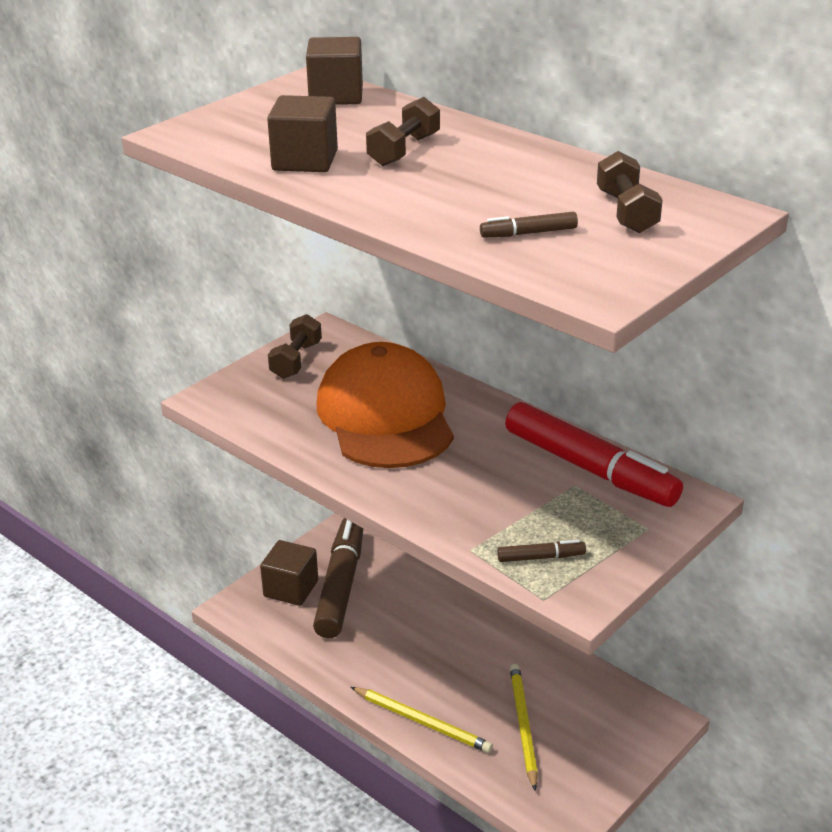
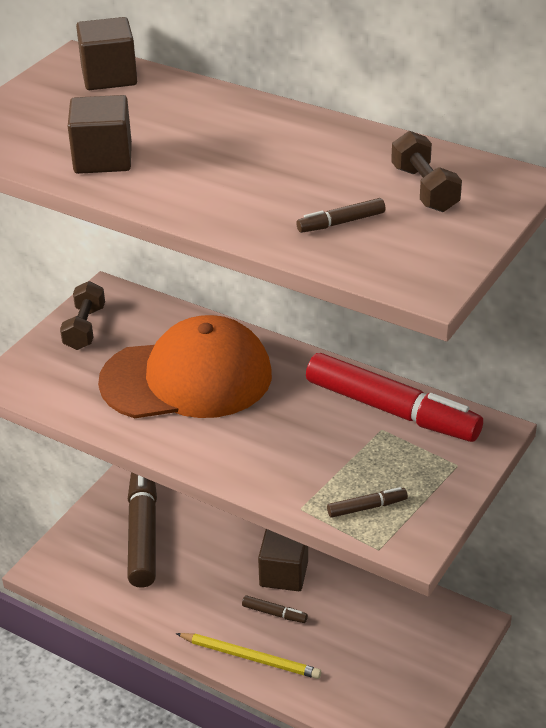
camera: 10 degrees left, 5 degrees up
brown cube [260,540,318,606] -> brown cube moved to [258,529,308,591]
orange cap [316,342,454,468] -> orange cap turned 105 degrees clockwise [98,315,272,418]
brown dumbbell [366,97,440,166] -> none
yellow pencil [510,664,538,791] -> none
none -> brown marker [242,595,308,623]

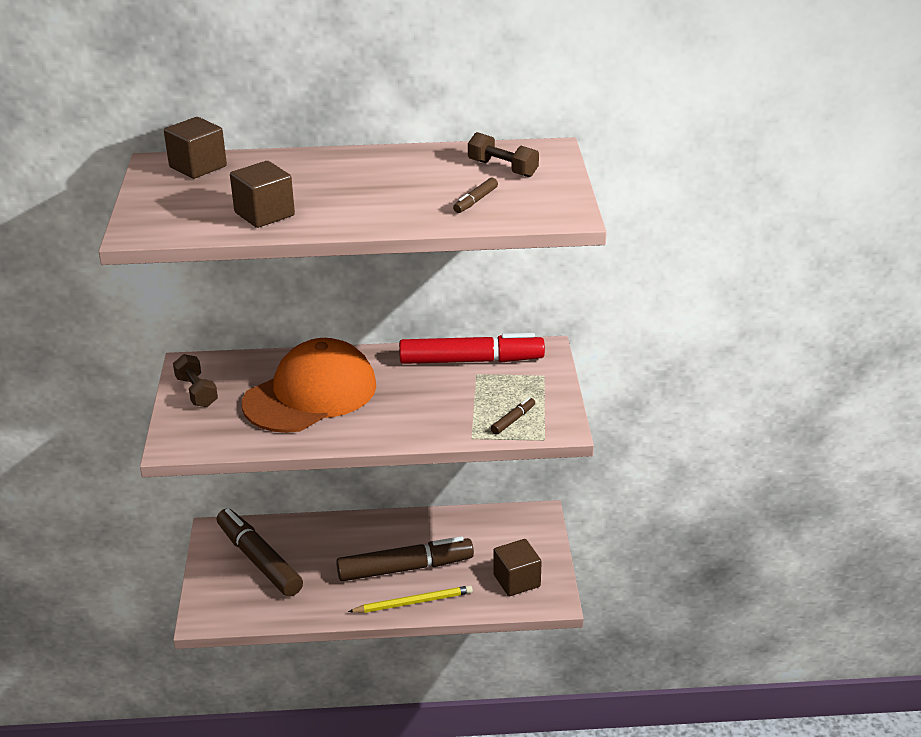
camera: 35 degrees left, 5 degrees down
brown marker [242,595,308,623] -> brown marker [336,536,474,581], size x2.47
brown cube [258,529,308,591] -> brown cube moved to [493,539,542,596]

